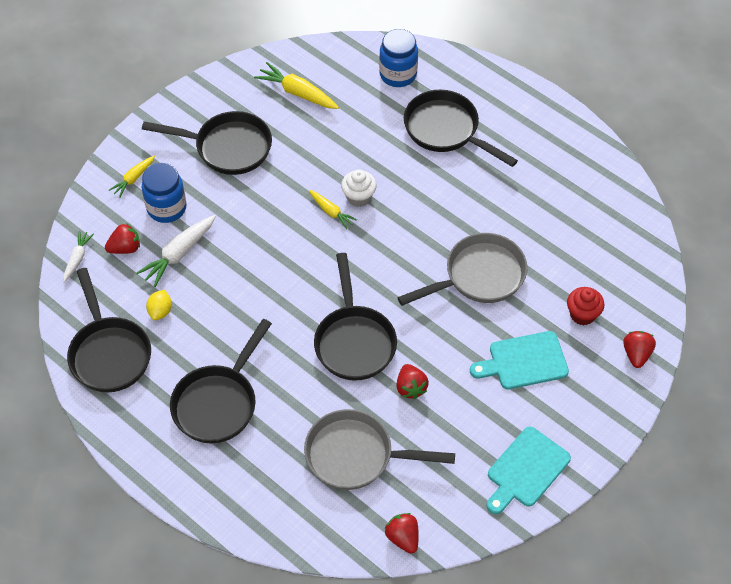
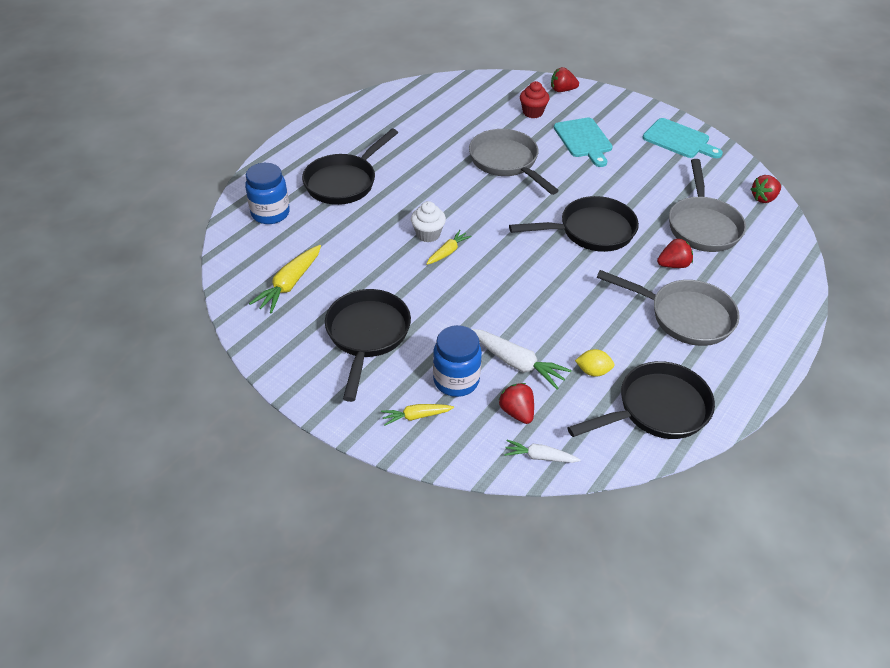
camera: 95 degrees left, 10 degrees down
yellow carrot [109,156,155,198] -> yellow carrot turned 135 degrees clockwise [381,404,454,426]
black pan [170,319,272,444] -> grey pan [597,270,740,346]
red strawberry [396,364,429,399] -> red strawberry moved to [657,238,693,268]

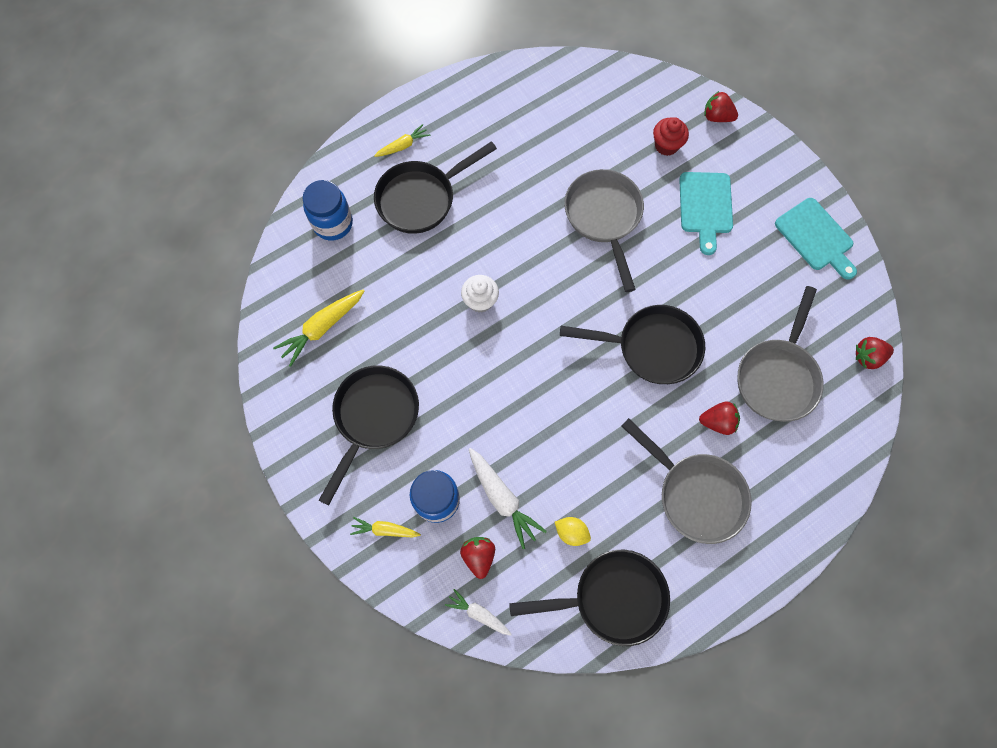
camera: 20 degrees right, 25 degrees up
yellow carrot [426,230,472,265] -> yellow carrot moved to [374,124,430,157]

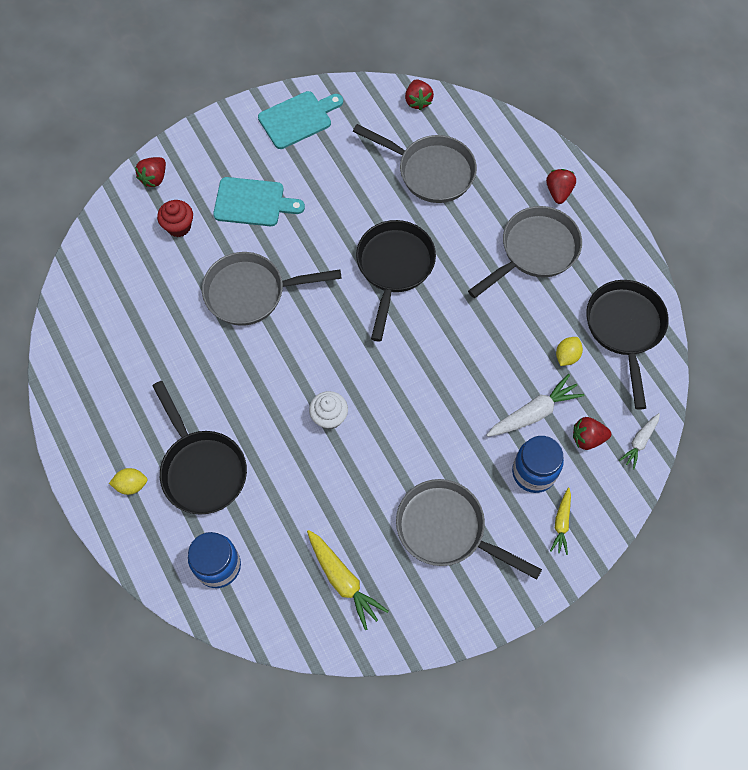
camera: 85 degrees left, 5 degrees down
black pan [319,365,419,505] -> grey pan [396,479,542,580]
yellow carrot [374,124,430,157] -> yellow lemon [109,468,148,495]
red strawberry [699,402,740,435] -> red strawberry moved to [546,169,576,204]

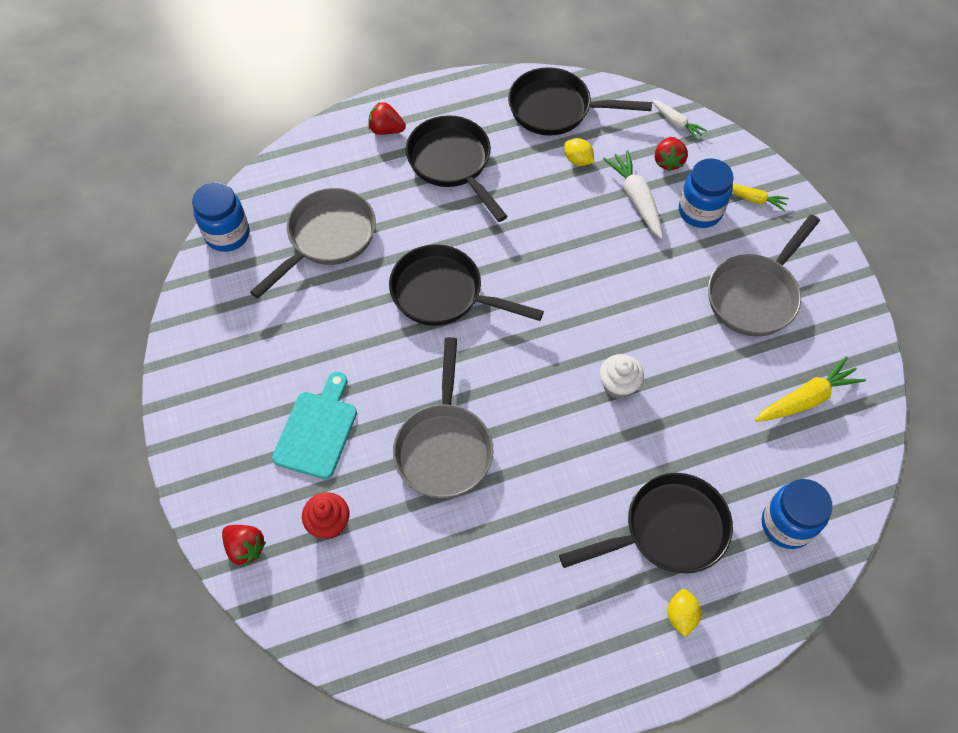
camera: 80 degrees left, 5 degrees down
turquoise cutting board [258,91,343,149] -> none
red strawberry [405,79,434,110] -> blue jar [192,182,250,252]
grey pan [468,206,582,298] -> black pan [406,115,508,222]

